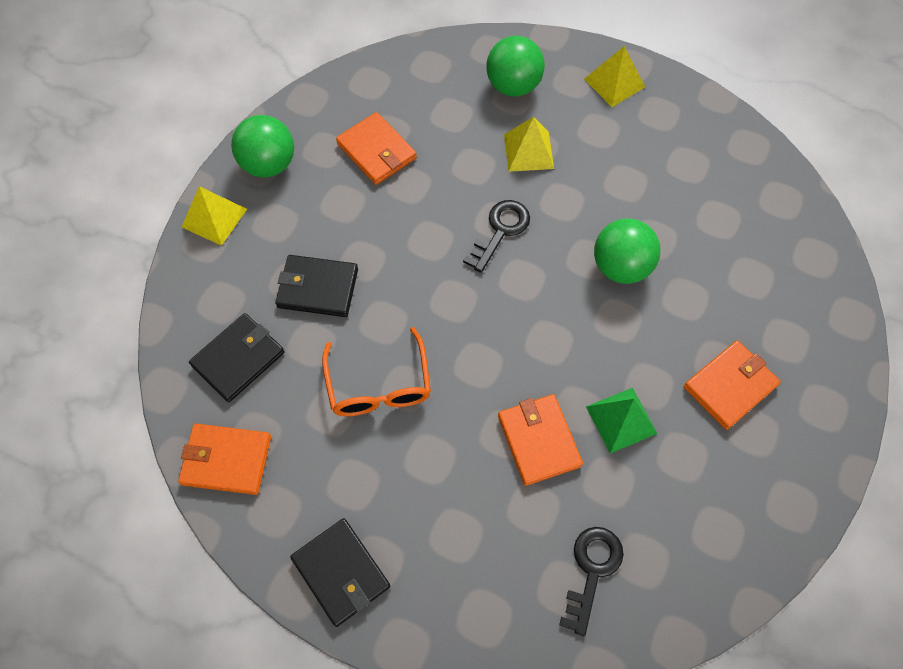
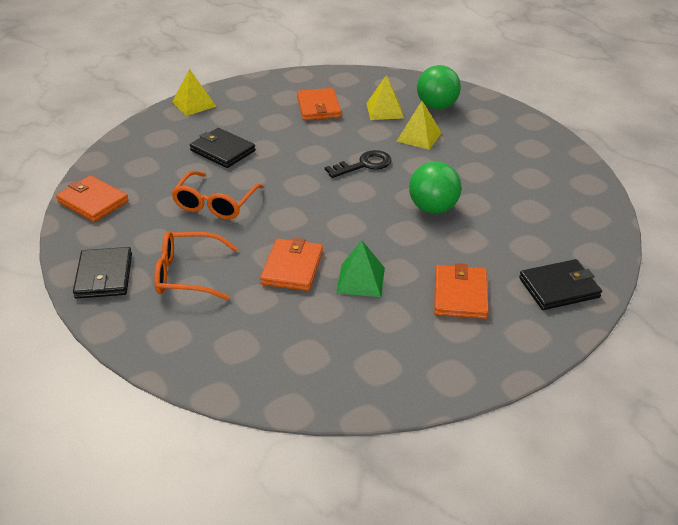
camera: 30 degrees right, 25 degrees down
black wallet [189,313,284,402] -> black wallet moved to [519,259,602,310]
green ball [231,115,294,178] -> none
black key [559,527,624,636] -> none
yellow pyramid [584,46,645,107] -> yellow pyramid moved to [366,75,404,120]
orange wallet [684,340,781,430] -> orange wallet turned 75 degrees counterclockwise [434,263,489,319]
none -> orange glasses [154,231,238,301]

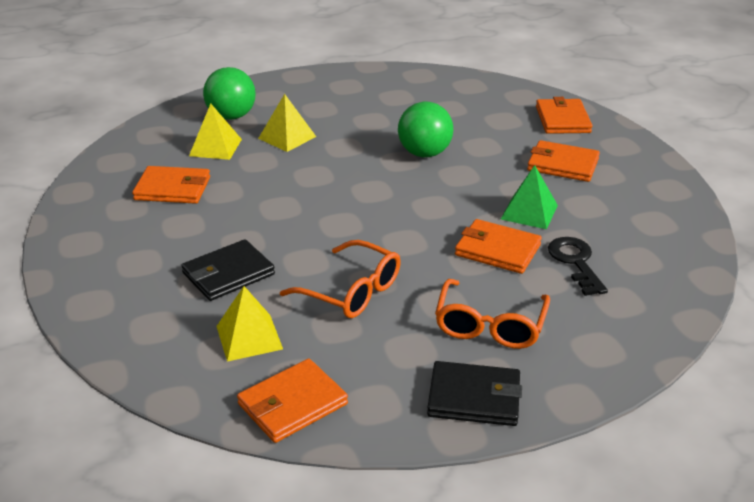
camera: 75 degrees left, 5 degrees down
yellow pyramid [172,69,217,116] -> yellow pyramid moved to [216,286,283,362]
black key [325,150,391,178] -> black key moved to [548,237,608,296]
black wallet [519,259,602,310] -> orange wallet [536,97,593,134]

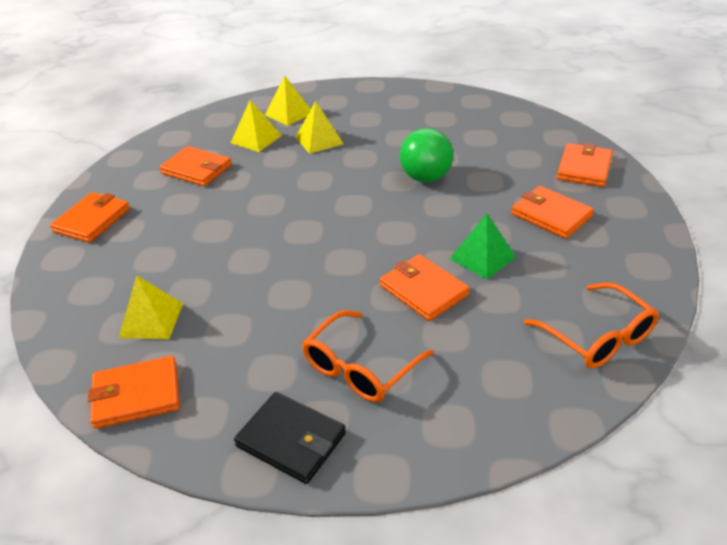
camera: 25 degrees right, 5 degrees up
black wallet [181,239,275,301] -> none
green ball [203,67,256,120] -> yellow pyramid [265,75,311,126]
orange glasses [280,240,401,318] -> orange glasses moved to [524,282,659,368]
black key [548,237,608,296] -> none
none -> orange wallet [50,192,130,243]

